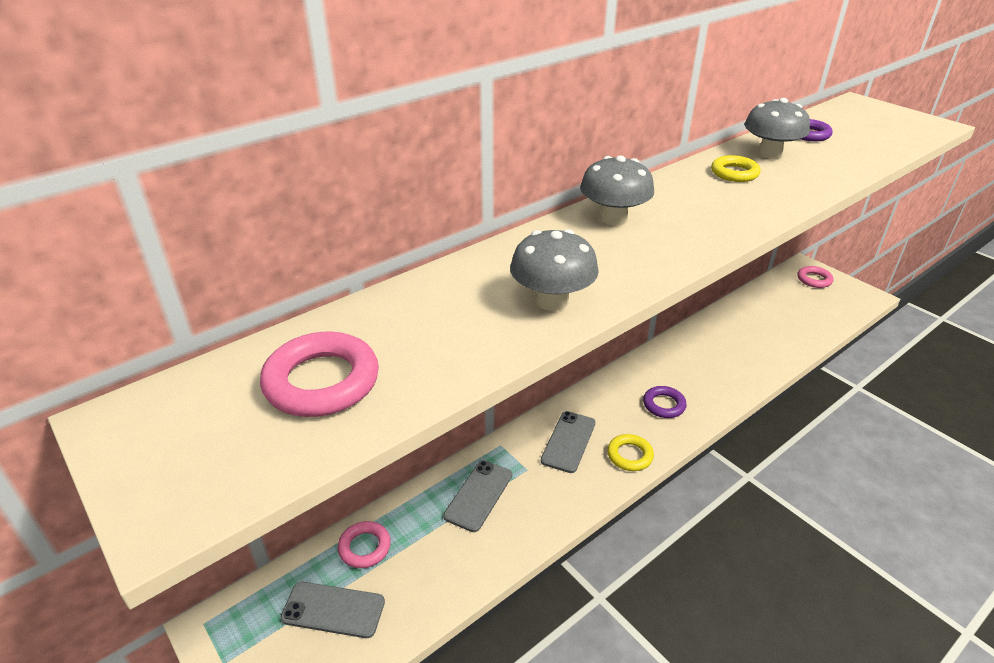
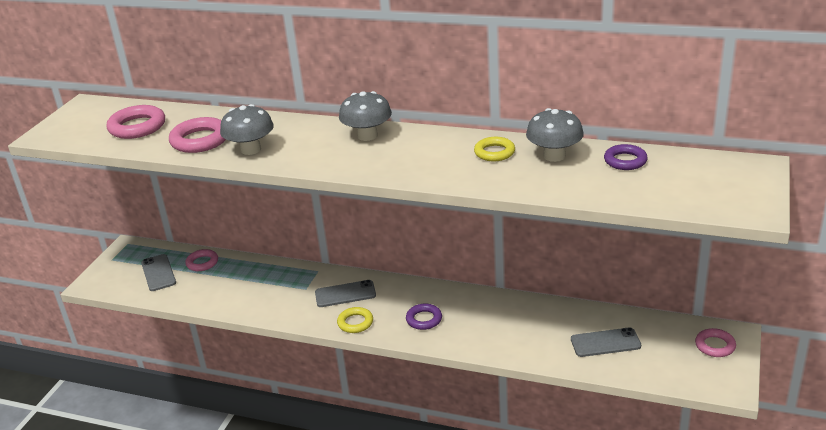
camera: 60 degrees right, 5 degrees down
grey phone [443,460,512,532] -> grey phone moved to [571,327,641,357]
none -> pink ring [169,117,226,153]

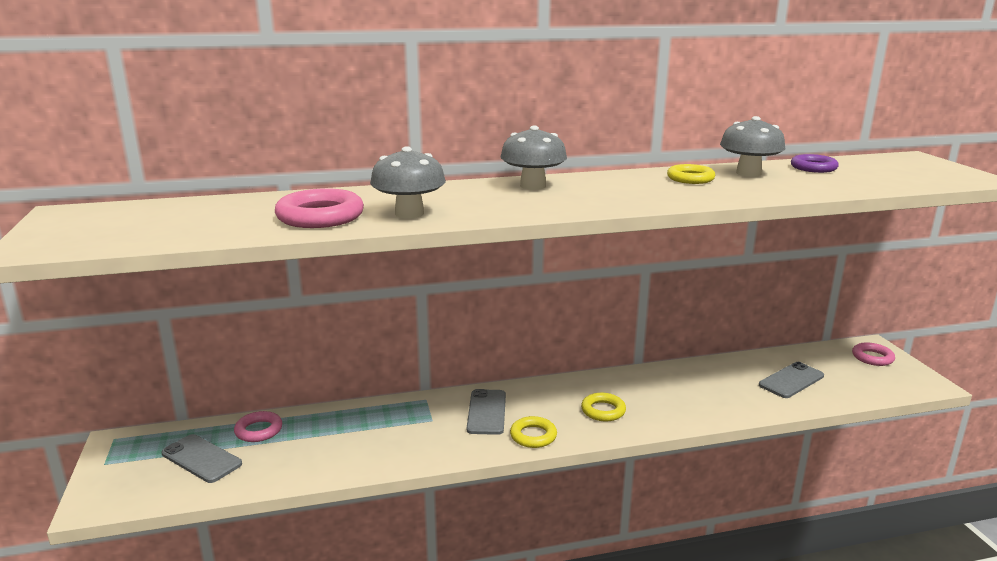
camera: 35 degrees left, 10 degrees down
pink ring [107,105,165,139] -> none
grey phone [315,280,376,307] -> grey phone turned 45 degrees counterclockwise [467,389,506,435]
purple ring [406,304,442,330] -> yellow ring [581,393,626,421]

